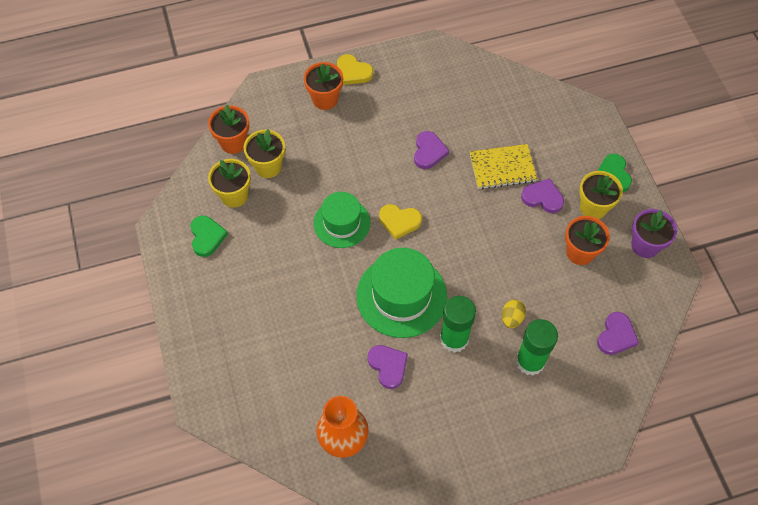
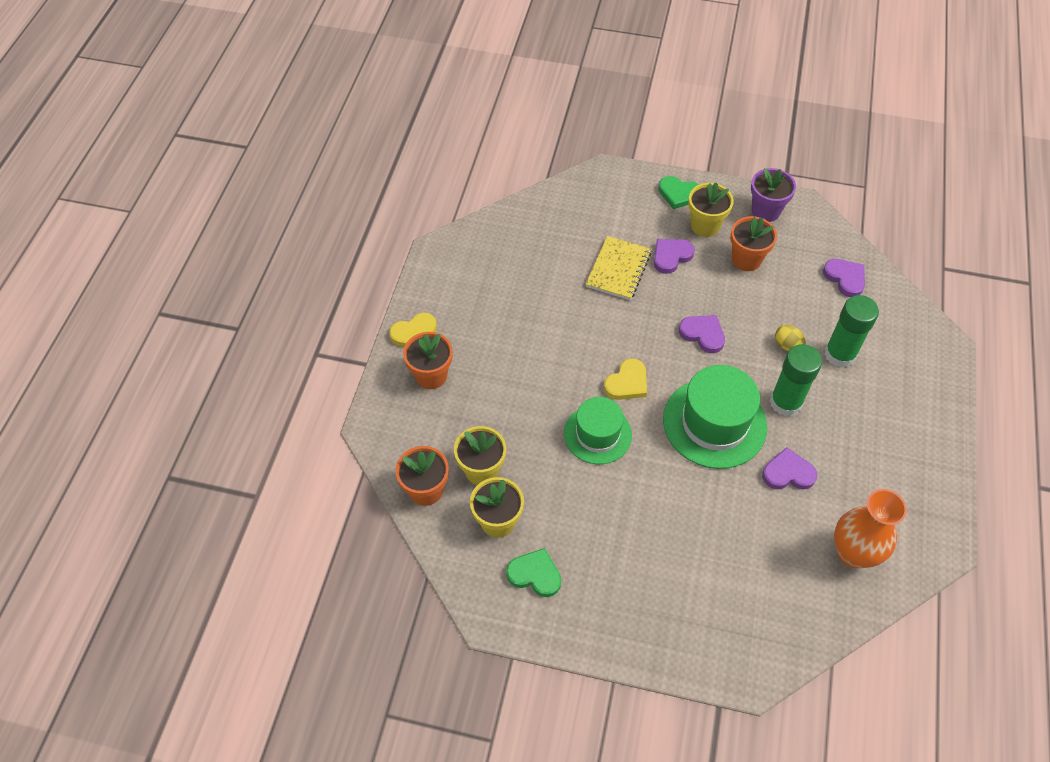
camera: 60 degrees left, 5 degrees down
purple heart [414,131,449,169] -> purple heart moved to [679,315,725,353]

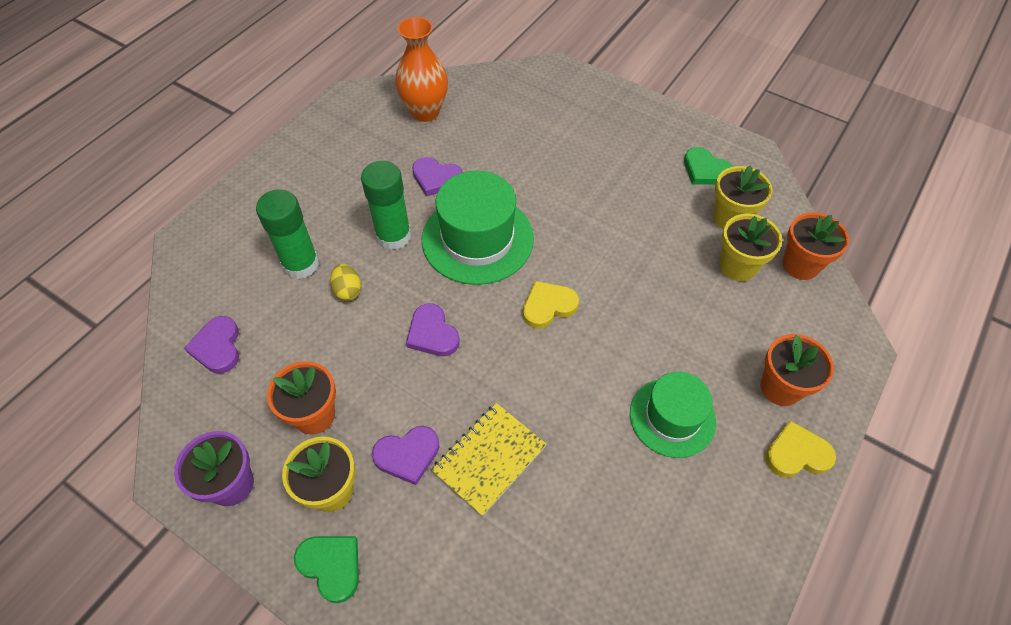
camera: 160 degrees left, 0 degrees up
green hat [564,397,632,464] -> green hat moved to [630,372,716,458]

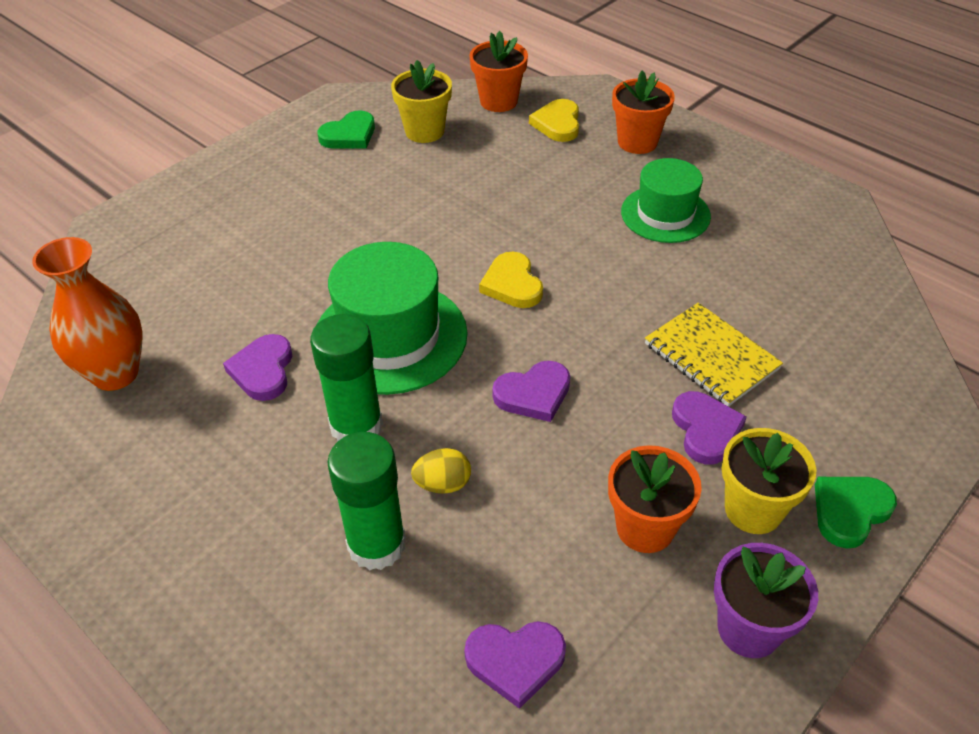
camera: 80 degrees left, 10 degrees down
purple heart [412,157,463,196] -> purple heart turned 150 degrees clockwise [223,334,292,401]
yellow flower pot [720,214,782,281] -> none
yellow heart [765,421,836,478] -> yellow heart moved to [529,99,579,142]

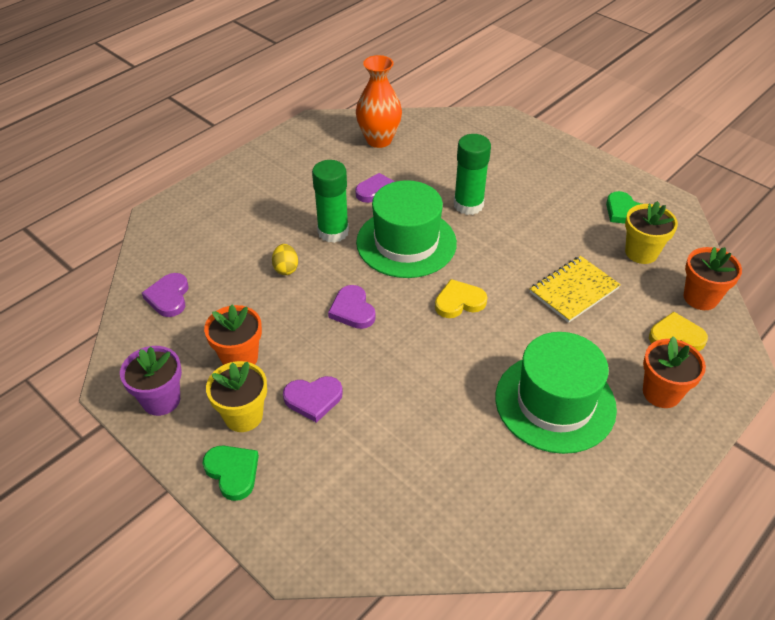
camera: 90 degrees right, 0 degrees up
green glue stick [327,432,406,570] -> green glue stick moved to [454,134,491,215]
green hat [621,158,711,243] -> green hat [495,332,617,454], size x1.53
yellow notebook [645,303,783,407] -> yellow notebook moved to [530,256,621,323]

